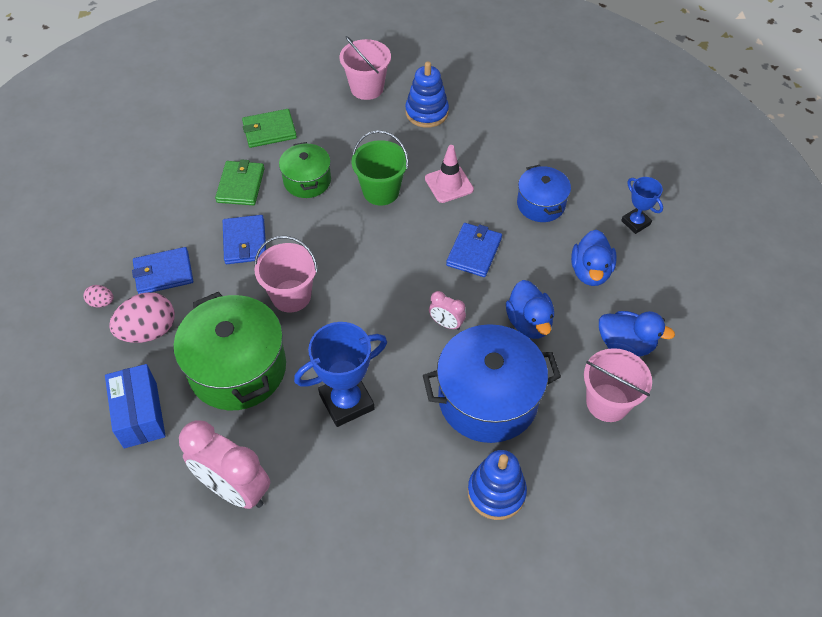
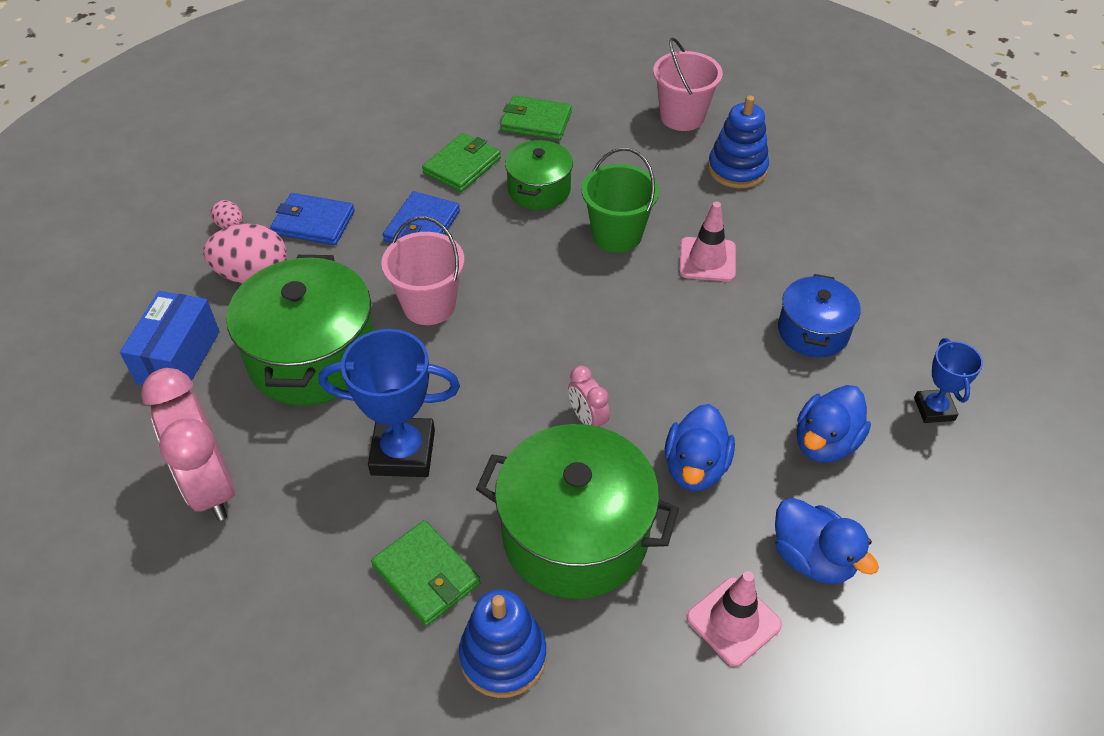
camera: 30 degrees right, 5 degrees down
blue pot [423,324,561,443] -> green pot [476,424,679,599]
blue wallet [446,223,502,277] -> none
pink bucket [584,348,652,422] -> pink traffic cone [687,571,782,667]
none -> green wallet [371,520,481,626]

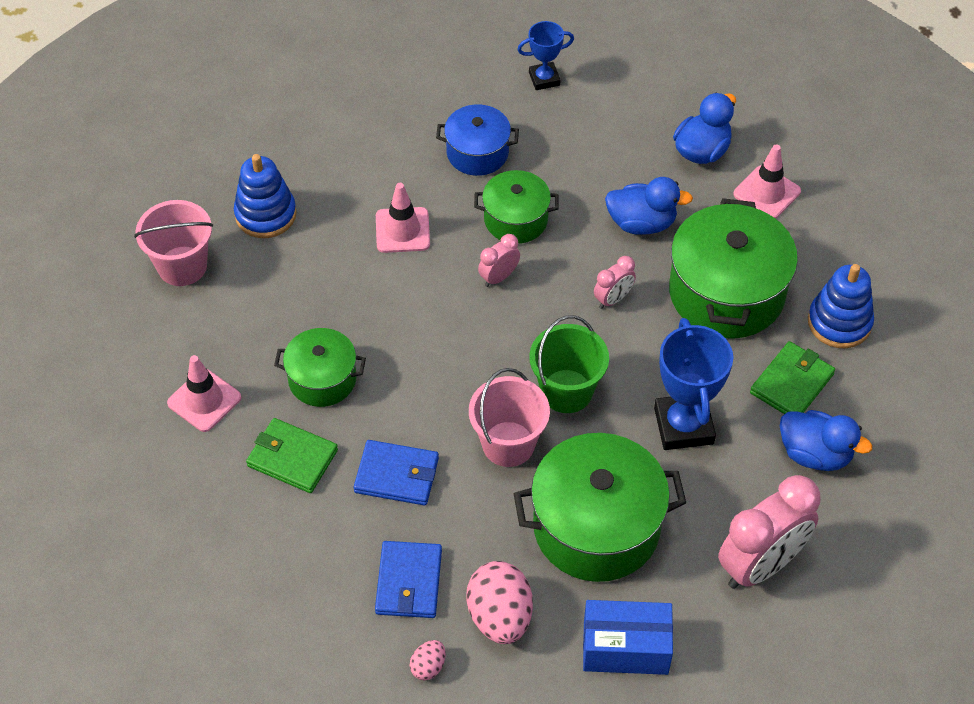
camera: 100 degrees left, 5 degrees up
green wallet [500,95,572,140] -> pink traffic cone [167,355,241,432]
green bucket [581,148,659,252] -> green bucket moved to [529,315,609,413]
blue duck [797,385,871,463] -> blue duck moved to [780,410,872,471]
none -> green pot [474,170,559,244]
none -> pink clock [478,234,520,287]

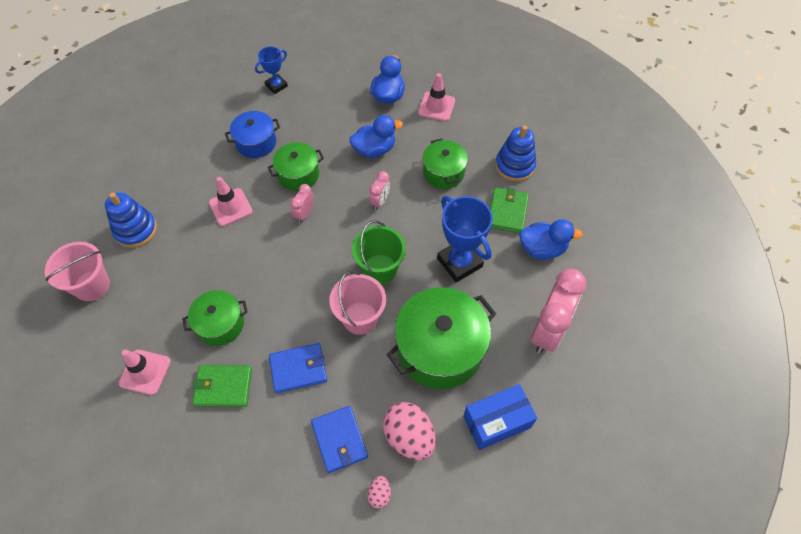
camera: 25 degrees left, 5 degrees up
green pot [669,198,798,339] -> green pot [423,138,468,189], size x0.57

